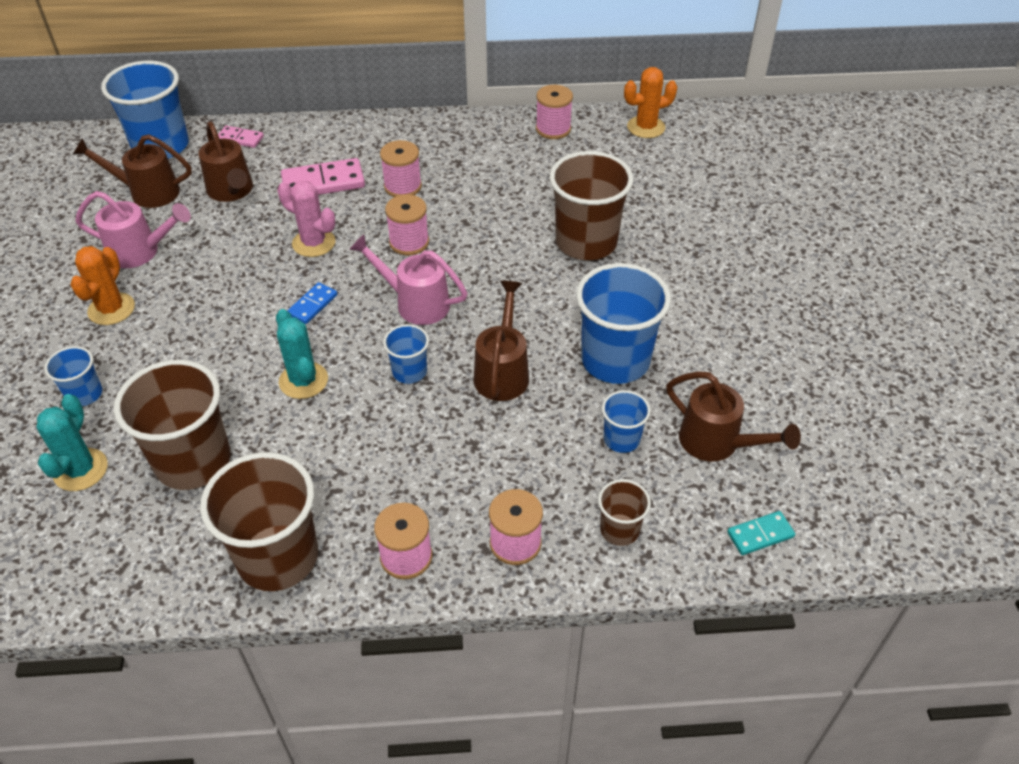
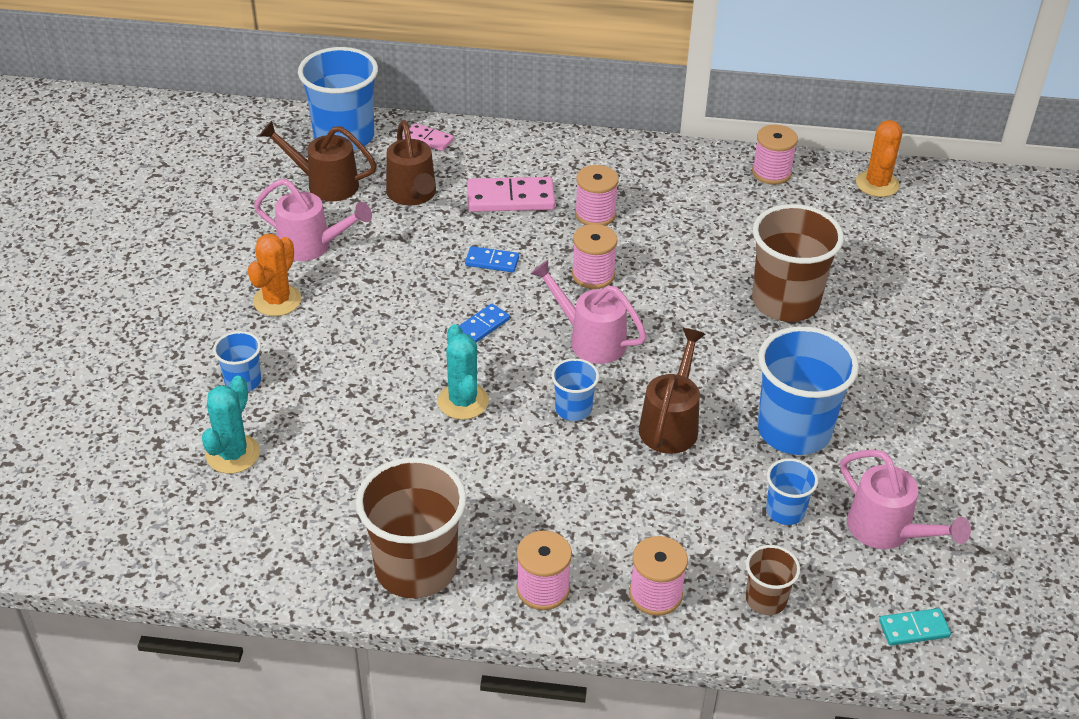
camera: 10 degrees right, 5 degrees down
brown cup [114,360,231,490] -> none
pink cactus [278,181,335,257] -> blue domino [465,246,519,272]
orange cactus [624,67,677,138] -> orange cactus turned 75 degrees counterclockwise [856,120,902,197]
brown watering can [666,371,801,462] -> pink watering can [840,449,971,549]

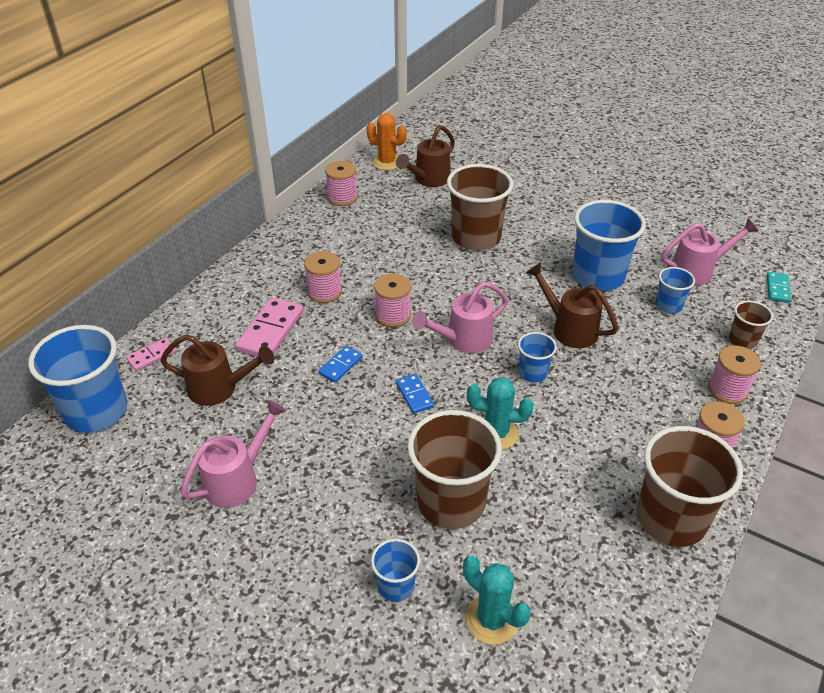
camera: 65 degrees left, 0 degrees up
orange cactus [248,234,301,316] -> none
brown watering can [259,121,377,201] -> brown watering can moved to [396,125,455,187]
none -> brown cup [407,410,502,529]

